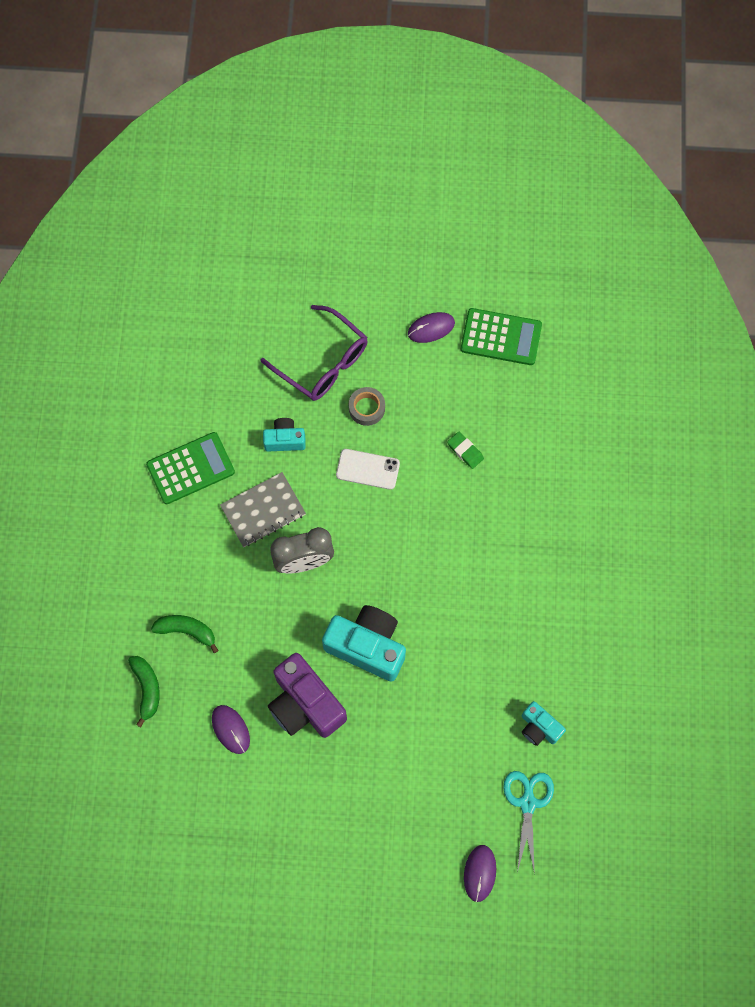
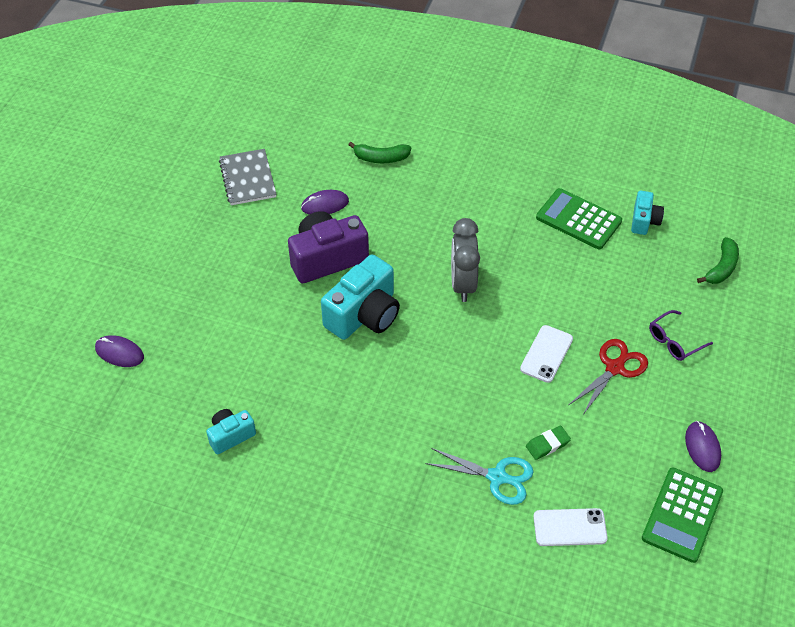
camera: 105 degrees right, 20 degrees down
green calculator [146,432,235,504] -> green calculator turned 135 degrees clockwise [536,188,622,249]
green banana [151,615,219,653] -> green banana moved to [697,237,739,284]
grey notebook [220,472,306,547] -> grey notebook moved to [219,149,277,205]
purple glasses [260,305,368,401] -> purple glasses [649,310,713,361], size x0.56
turquoise camera [263,418,306,451] -> turquoise camera moved to [631,191,664,235]
grey tape [349,387,385,426] -> red scissors [569,339,648,416]
turquoise scissors [503,771,554,875] -> turquoise scissors moved to [425,448,533,505]
none -> white phone [533,508,608,546]

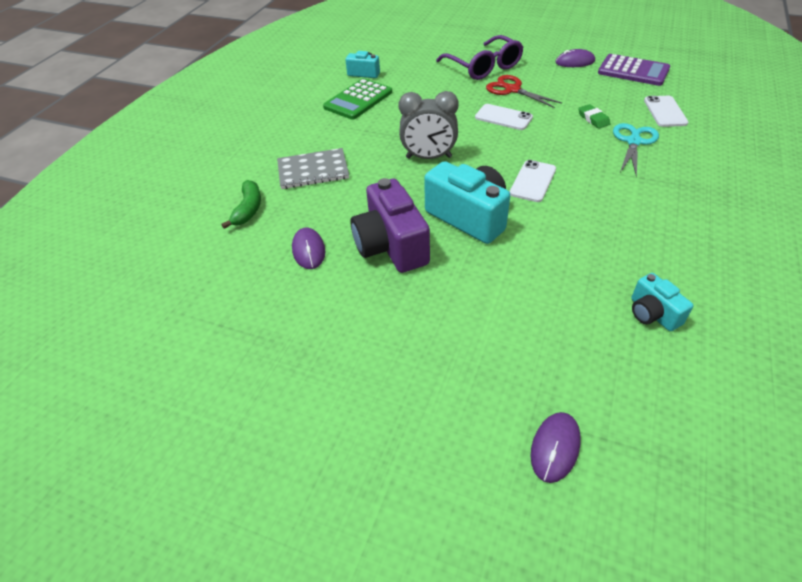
camera: 85 degrees left, 5 degrees down
grey notebook [219,149,277,205] -> grey notebook moved to [277,148,349,189]
green calculator [642,468,723,563] -> purple calculator [598,54,670,86]
purple glasses [649,310,713,361] -> purple glasses [436,35,524,80], size x1.79
green banana [697,237,739,284] -> none
none -> white phone [510,160,556,202]

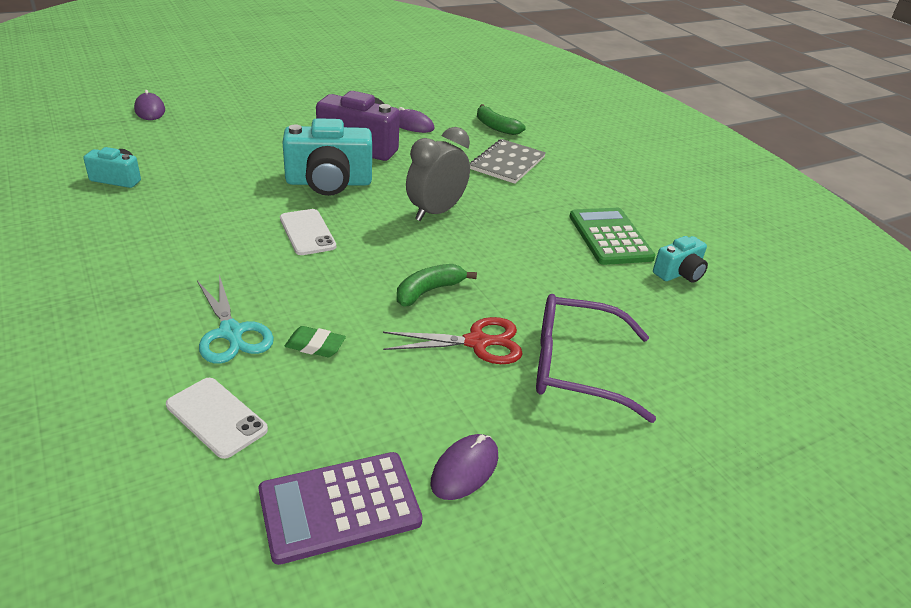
camera: 125 degrees right, 10 degrees down
white phone [475,104,533,130] -> green banana [397,264,477,307]

